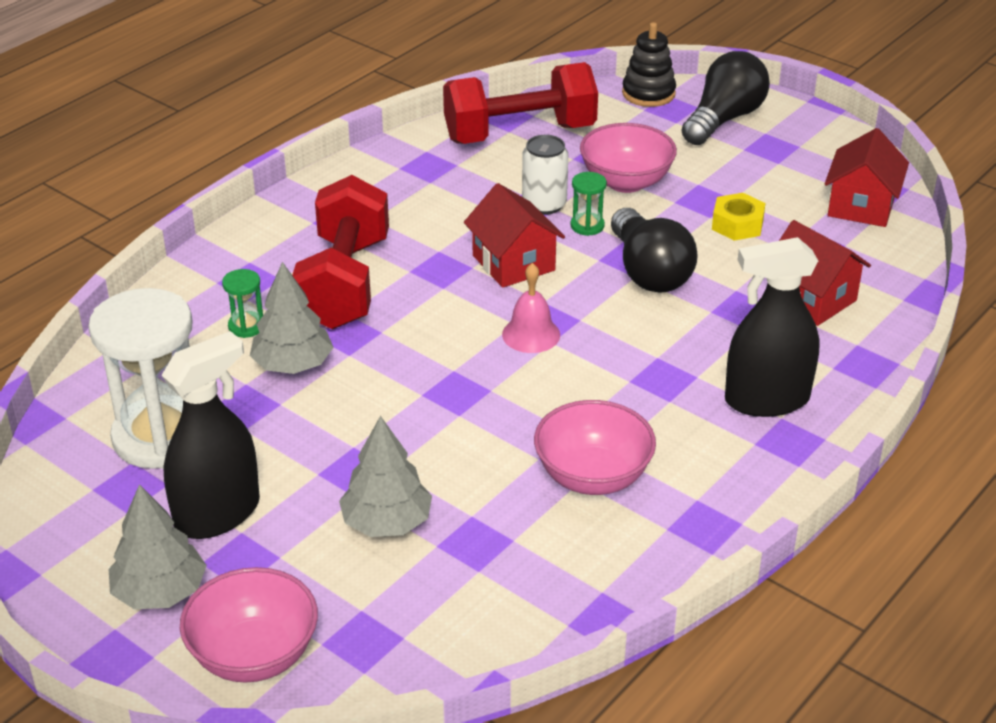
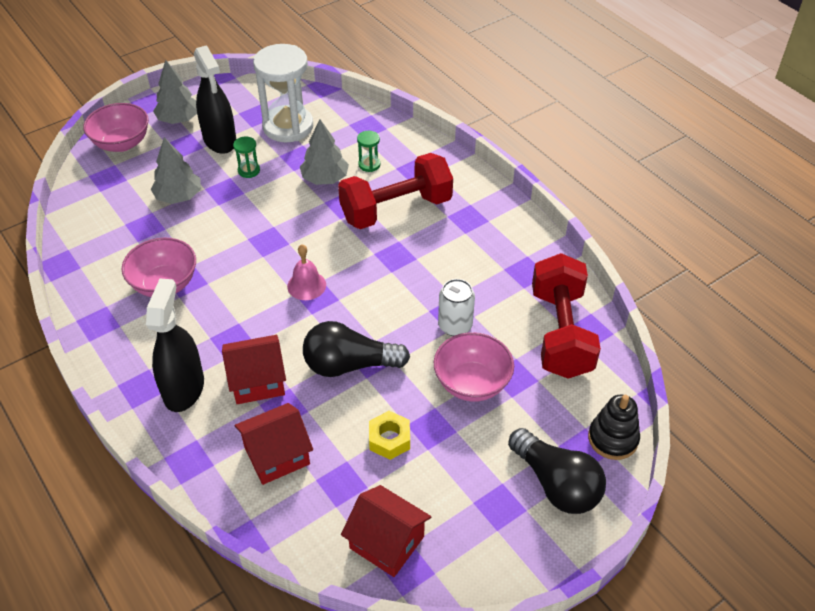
camera: 105 degrees right, 10 degrees up
red dumbbell [292,175,389,329] -> red dumbbell turned 45 degrees counterclockwise [338,153,453,229]
red house [464,183,565,288] -> red house moved to [222,335,286,404]
green hourglass [570,172,607,236] -> green hourglass moved to [233,136,260,178]

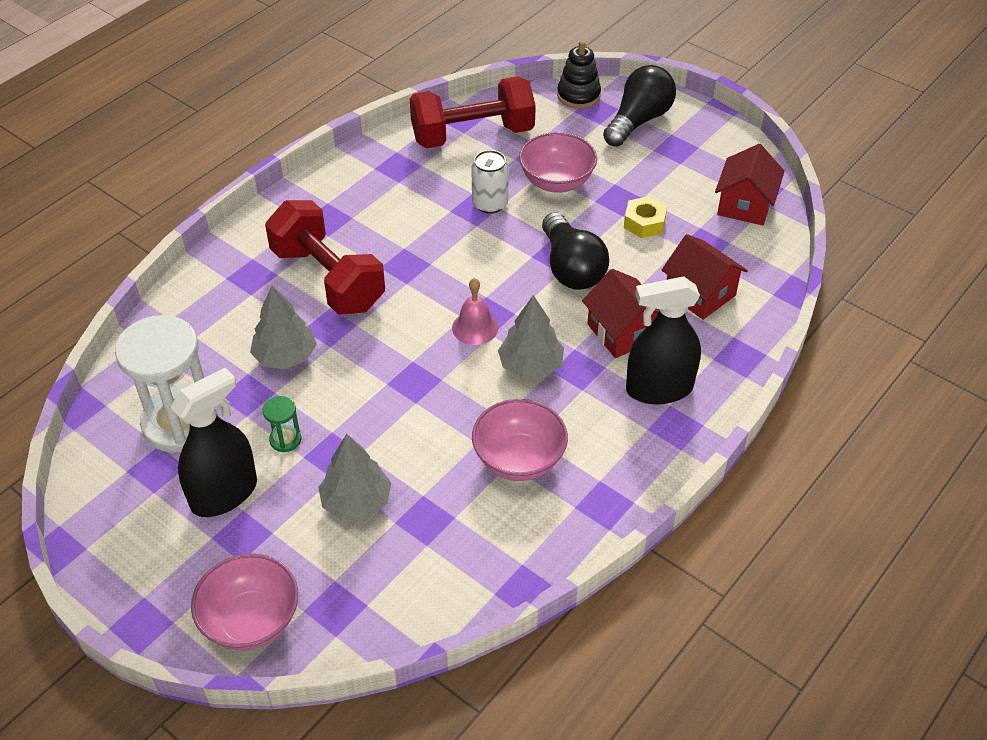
camera: 105 degrees left, 0 degrees up
grey tree [153,60,197,124] -> grey tree moved to [498,295,564,378]
green hourglass [357,131,380,172] -> none

